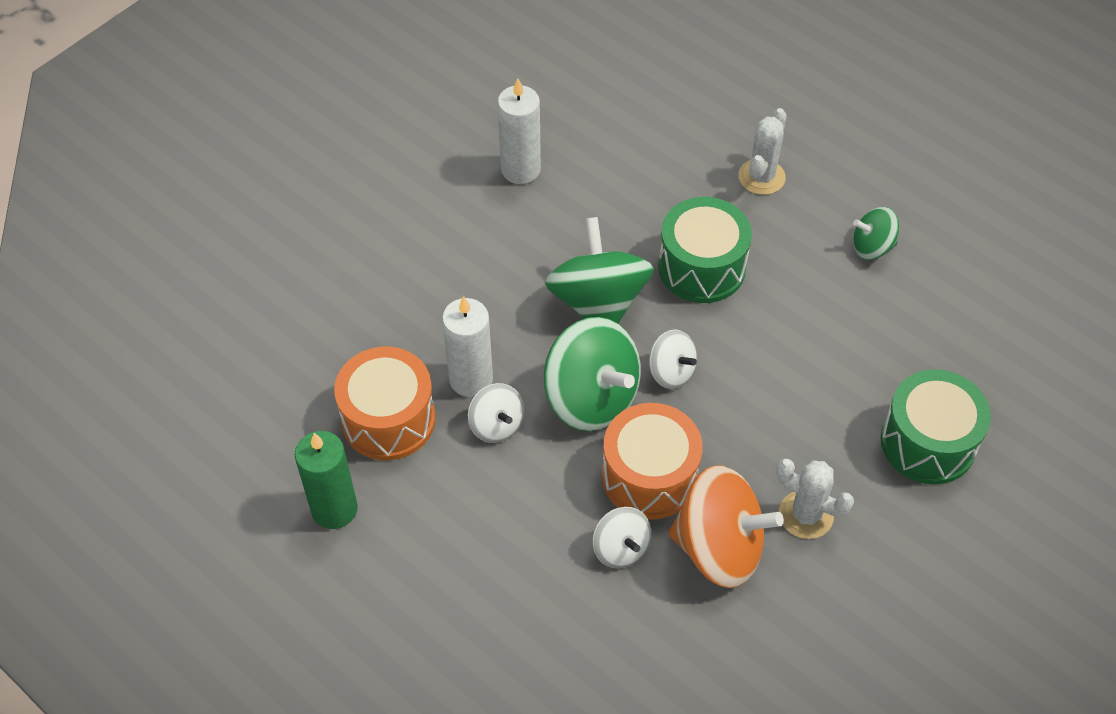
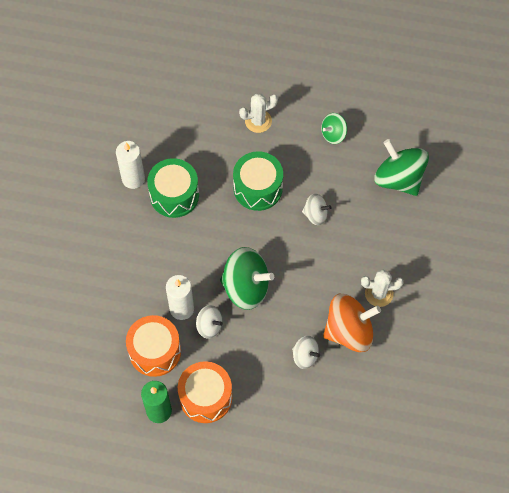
camera: 30 degrees left, 10 degrees up
green spinning top [545,217,654,324] -> green spinning top moved to [374,139,429,196]
orange drum [602,403,703,520] -> orange drum moved to [178,361,232,423]
white spinning top [649,330,697,389] -> white spinning top moved to [302,193,332,225]
white cactus [738,108,787,195] -> white cactus turned 75 degrees clockwise [239,94,278,133]
green drum [881,369,991,485] -> green drum moved to [147,158,199,218]

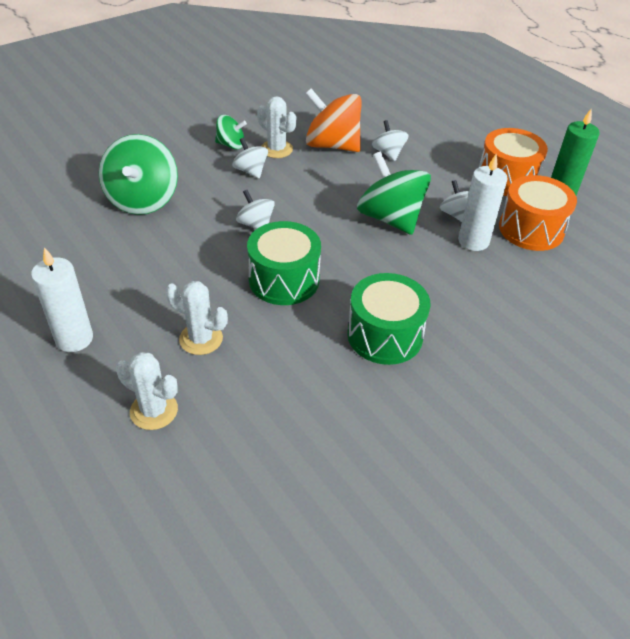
camera: 140 degrees left, 20 degrees down
white candle [116,141,145,189] -> white candle moved to [31,247,93,352]
green spinning top [321,113,347,144] -> green spinning top moved to [215,115,247,149]
none -> white cactus [116,352,178,430]
none -> white spinning top [232,138,268,179]

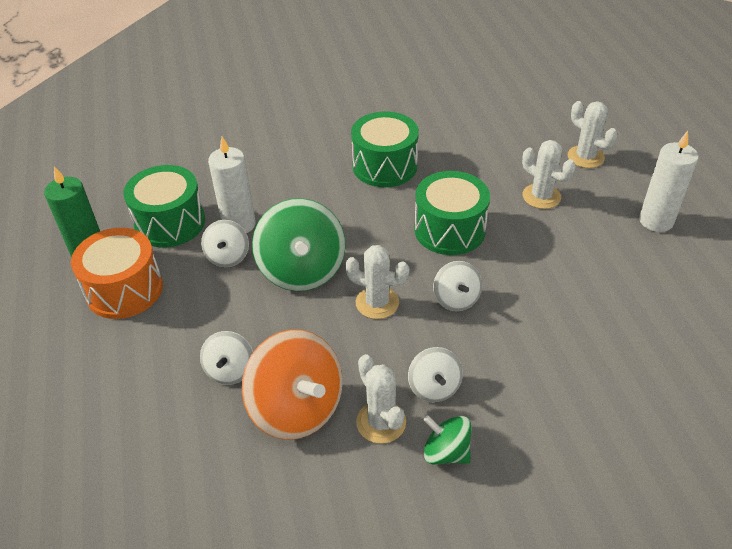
camera: 155 degrees left, 0 degrees up
green spinning top [99,134,178,215] -> none
orange drum [499,175,577,251] -> green drum [123,165,205,247]
none -> white cactus [345,245,409,319]

